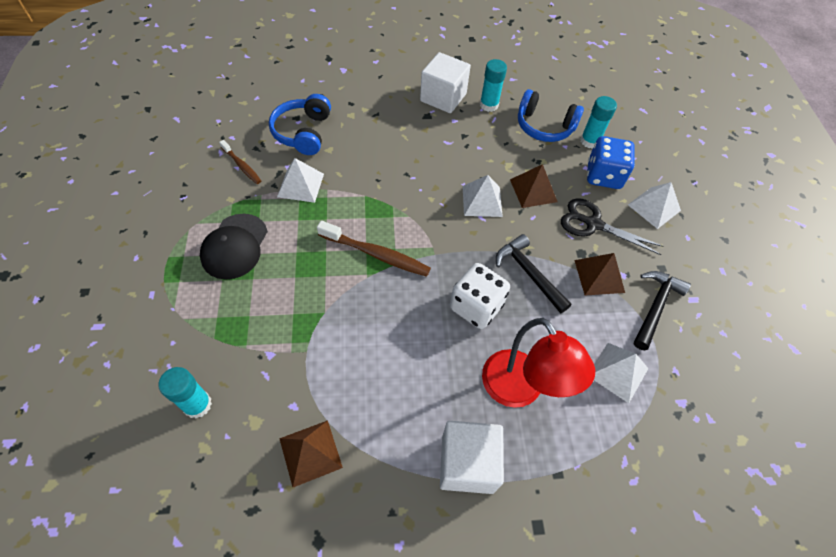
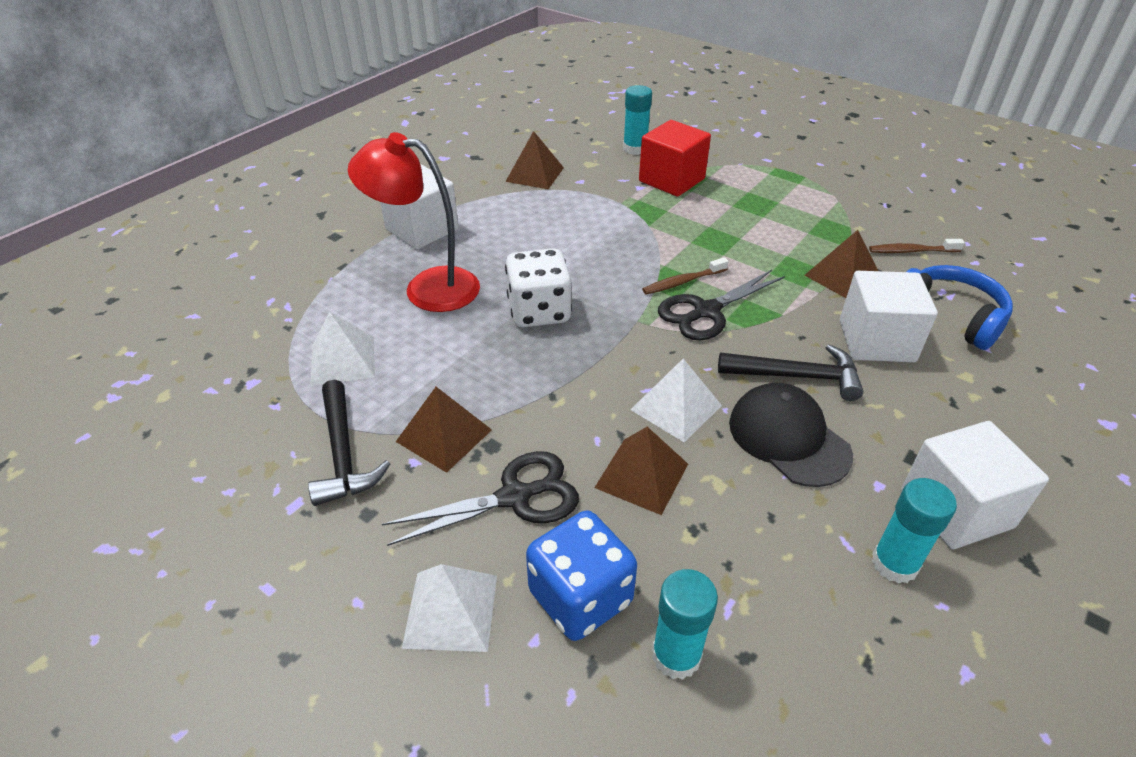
camera: 135 degrees right, 15 degrees down
black cap [200,214,268,279] -> black cap moved to [729,383,853,487]
white pyramid [277,158,324,203] -> brown pyramid [805,230,878,298]
brown toothbrush [317,221,431,277] -> brown toothbrush [642,257,729,295], size x0.60
black hammer [496,234,571,313] -> black hammer moved to [718,344,864,401]
blue headphones [518,89,584,142] -> none
none -> red cube [639,120,711,197]
none -> black scissors [658,270,785,340]
none -> white cube [840,271,938,362]

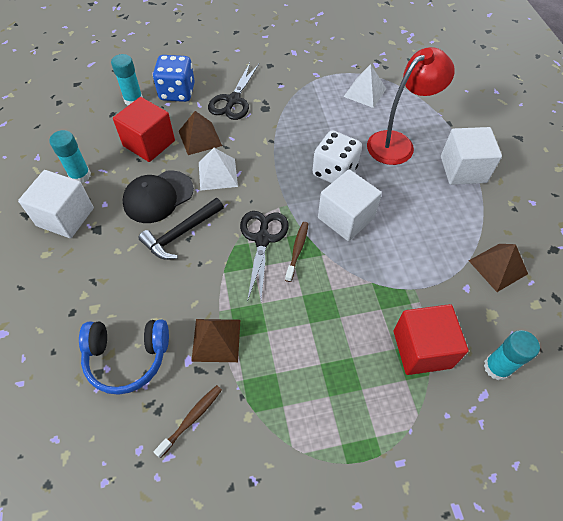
camera: 130 degrees right, 15 degrees up
black hammer [308,380,390,506] -> none
brown pyramid [396,387,492,473] -> none
white pyramid [402,564,497,652] -> none
black cap [729,383,853,487] -> black cap turned 135 degrees clockwise [122,170,194,223]
white cube [840,271,938,362] -> white cube moved to [318,170,382,241]
none -> red cube [113,97,175,162]

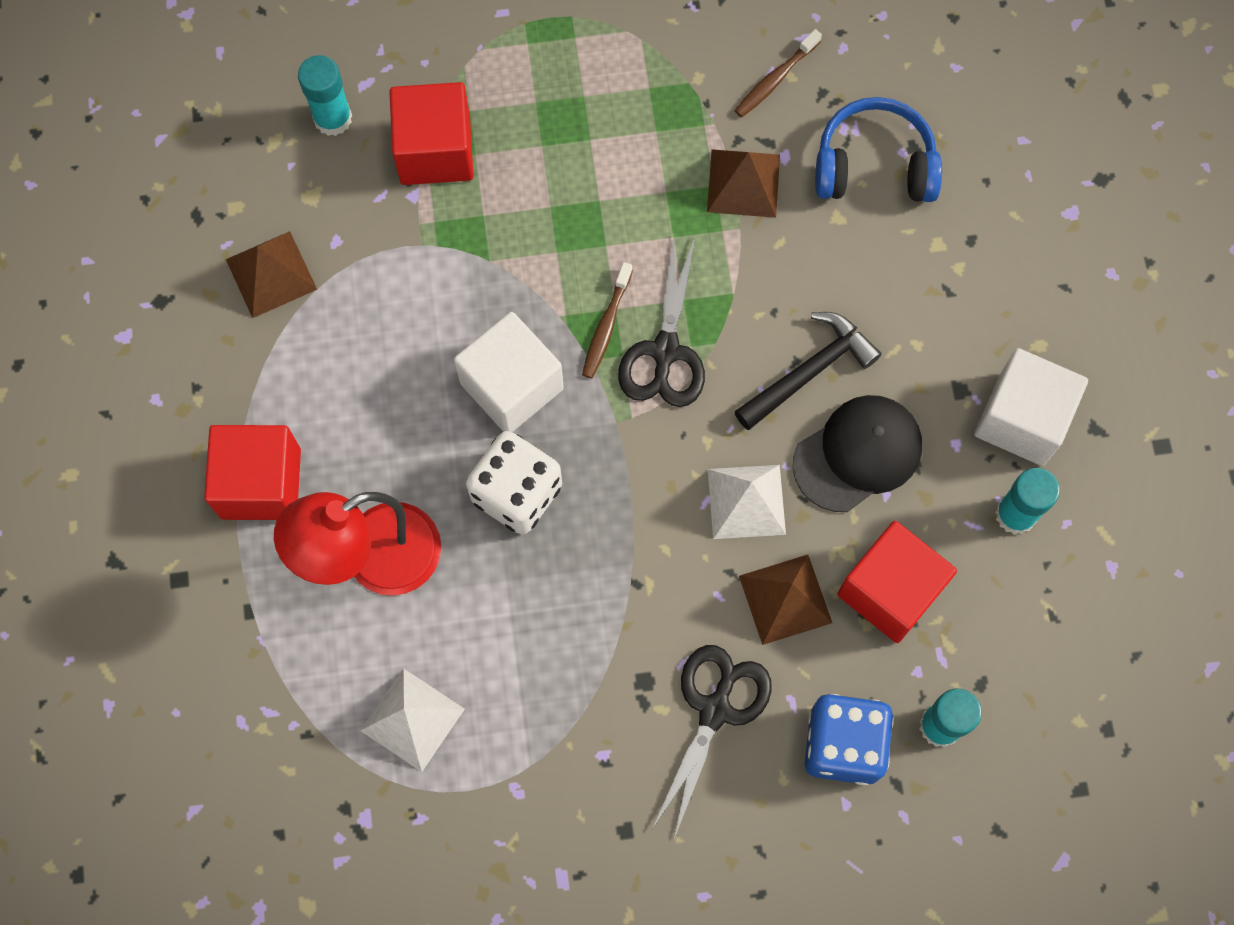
camera: 175 degrees left, 15 degrees up
white cube [441,127,502,185] -> red cube [204,425,301,520]

